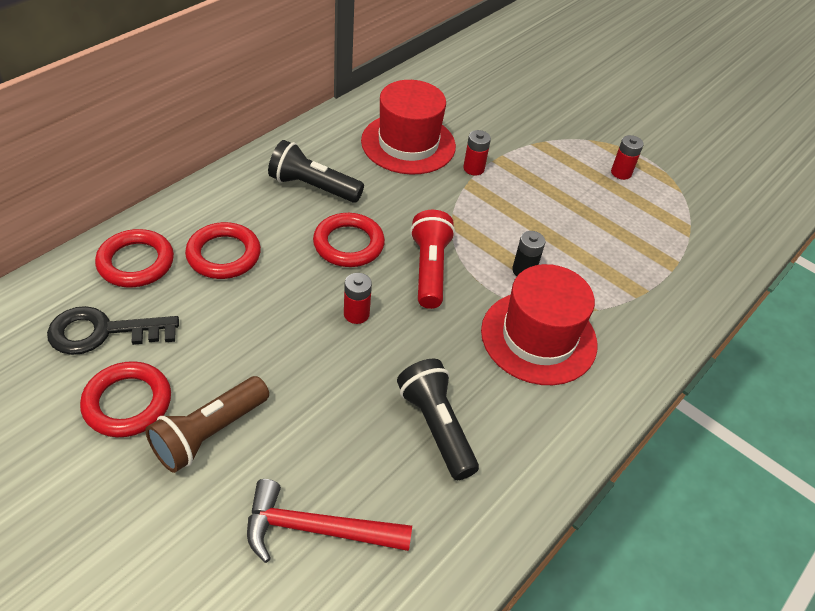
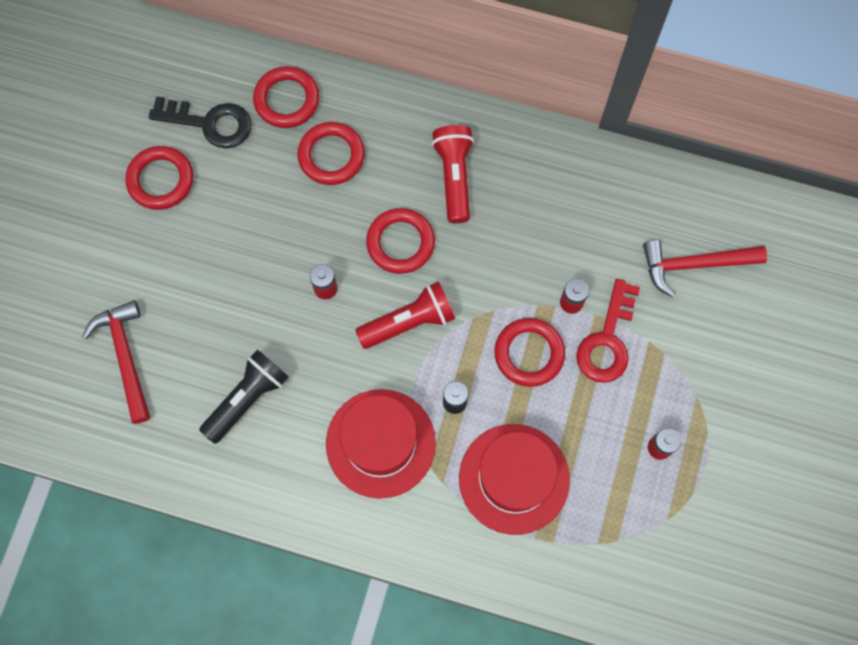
camera: 70 degrees right, 25 degrees up
black key [47,306,179,355] -> black key turned 135 degrees clockwise [149,96,252,149]
brown flashlight [145,376,269,473] -> none
black flashlight [268,140,364,203] -> red flashlight [432,125,474,223]
red hat [361,80,456,175] -> red hat moved to [459,424,570,535]
none -> red ring [494,318,565,387]
none -> red key [576,279,640,383]
none -> red hammer [643,240,767,297]

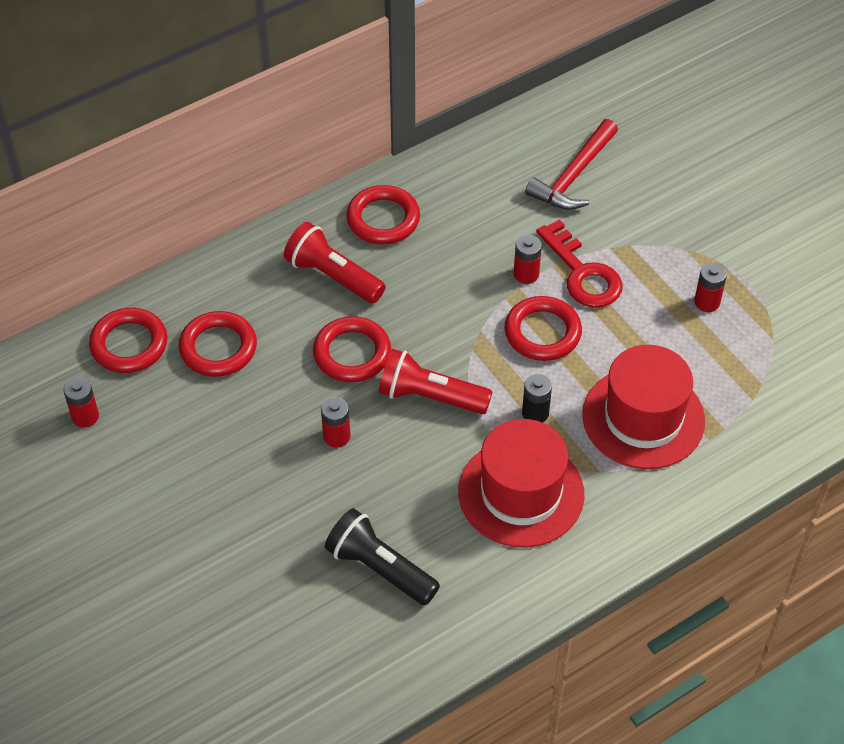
camera: 50 degrees left, 20 degrees down
red hammer [83,300,150,424] -> none
red ring [125,146,193,210] -> red ring moved to [346,185,420,244]
black key [149,96,252,149] -> red battery [64,377,99,428]
black flashlight [199,350,288,444] -> black flashlight turned 45 degrees counterclockwise [325,508,440,605]
red flashlight [355,281,455,349] -> red flashlight turned 90 degrees counterclockwise [379,349,492,414]

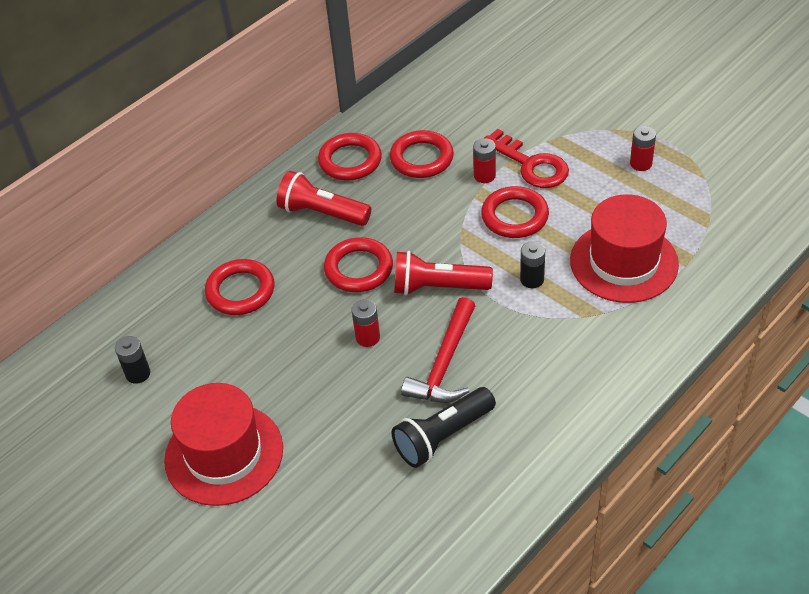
camera: 10 degrees left, 5 degrees down
red battery [64,377,99,428] -> black battery [115,336,150,384]
red ring [89,308,167,373] -> red ring moved to [390,130,454,178]
black flashlight [325,508,440,605] -> black flashlight turned 60 degrees counterclockwise [391,387,496,468]
red hat [458,419,584,547] -> red hat moved to [164,383,283,506]
red hammer [525,119,618,210] -> red hammer moved to [401,297,476,403]

